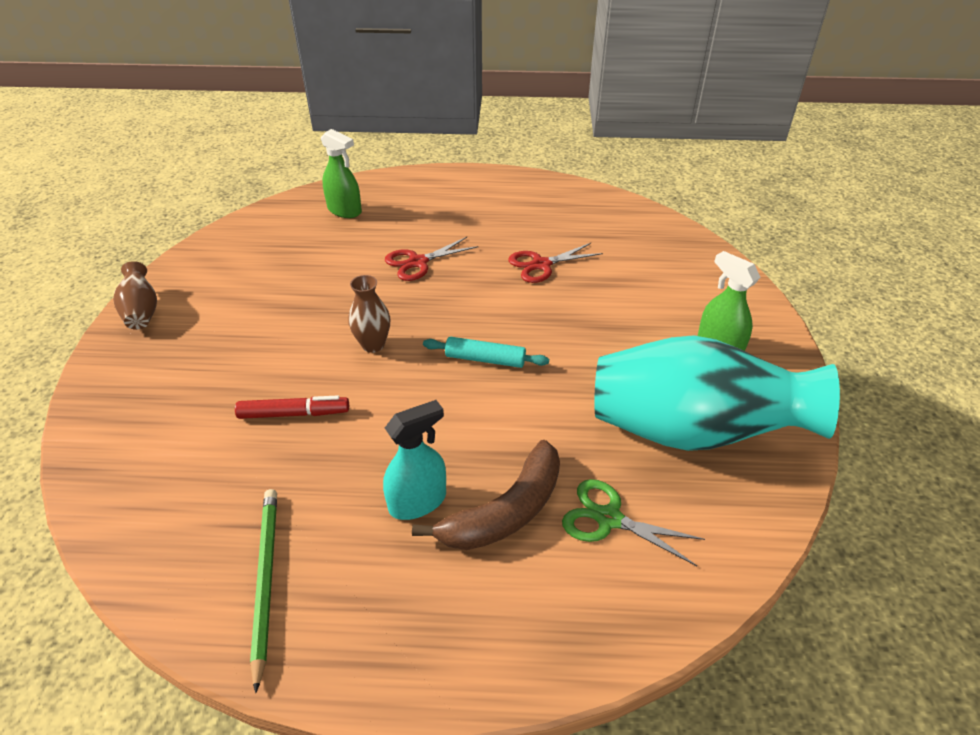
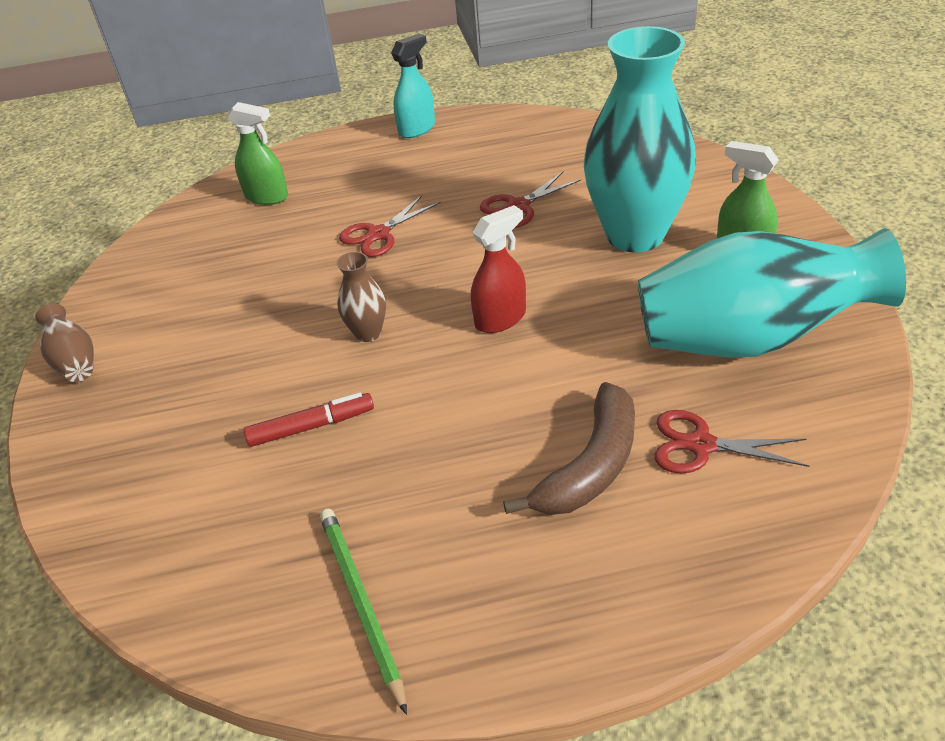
camera: 10 degrees left, 0 degrees up
turquoise spray bottle [383,400,446,520] -> turquoise spray bottle moved to [391,33,435,138]
turquoise rolling pin [423,337,549,368] -> red spray bottle [471,205,526,333]
green scissors [562,479,705,566] -> red scissors [654,410,809,474]
none -> turquoise vase [584,26,696,252]

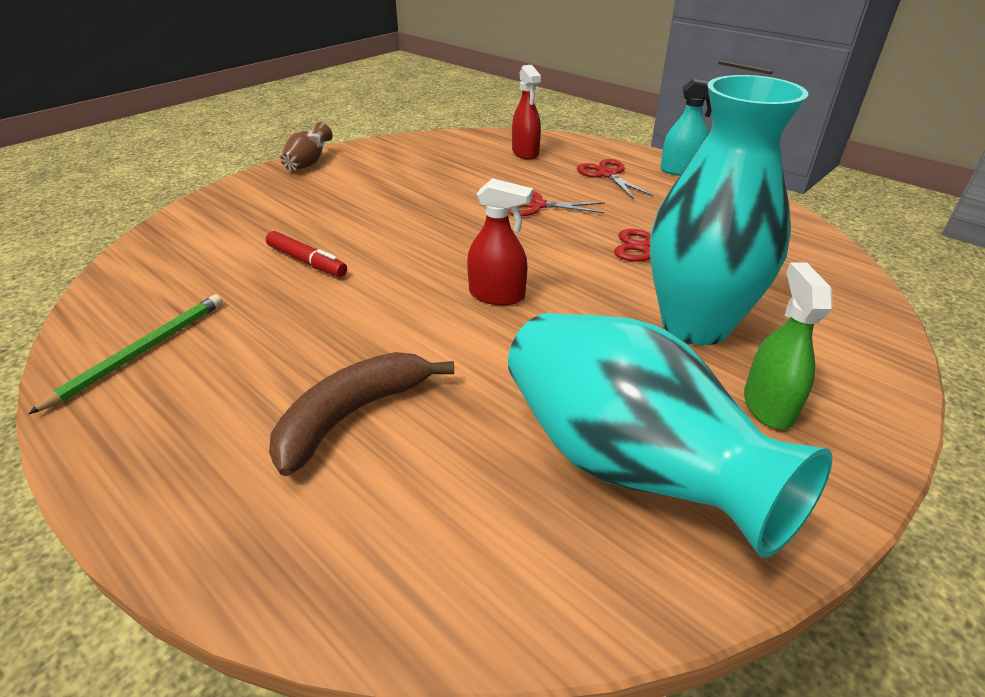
camera: 50 degrees right, 5 degrees down
green spray bottle [227,102,288,205] -> red spray bottle [512,65,541,160]
brown vase [337,252,386,342] -> none
brown banana [503,382,635,515] -> brown banana turned 135 degrees clockwise [269,352,454,476]
red scissors [654,410,809,474] -> red scissors moved to [577,159,653,199]

